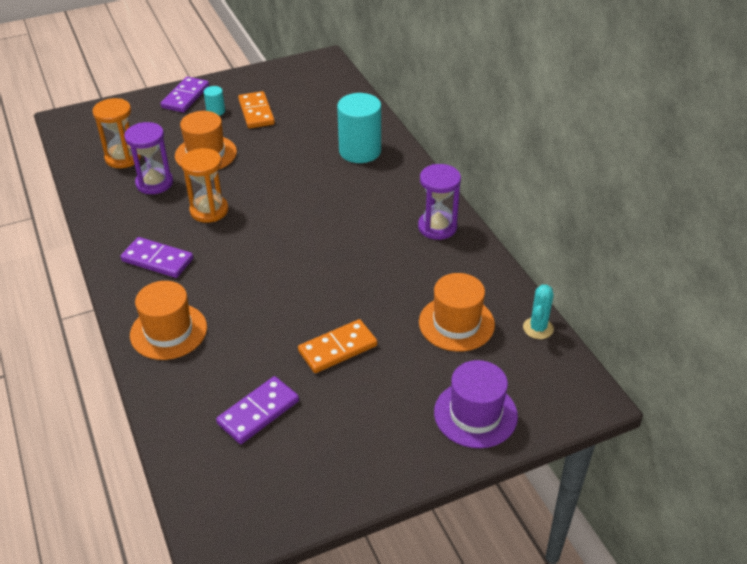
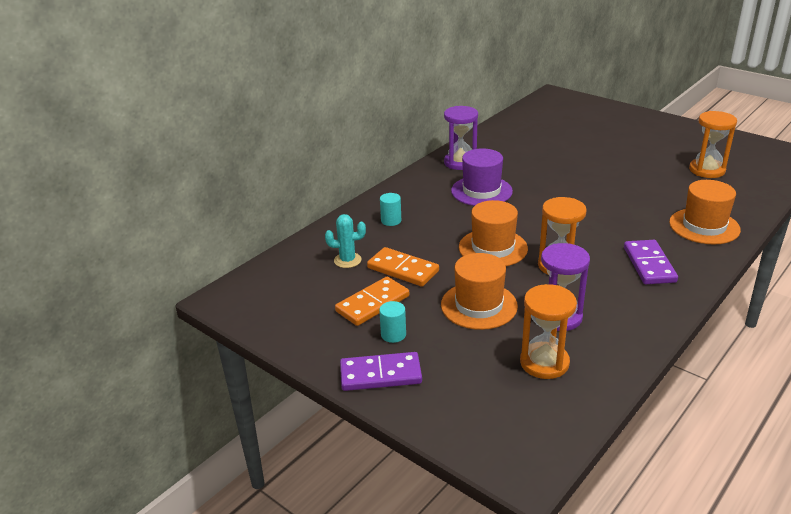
camera: 115 degrees left, 10 degrees down
purple domino [216,376,299,444] -> orange hourglass [689,111,737,178]
orange domino [298,319,377,373] -> orange domino moved to [367,247,439,287]
turquoise cylinder [337,93,381,163] -> turquoise cylinder [380,193,401,226], size x0.46
orange hat [419,273,495,352] -> orange hat moved to [459,200,528,266]
purple hat [434,360,518,448] -> purple hat moved to [451,148,513,206]
turquoise cactus [523,285,554,339] -> turquoise cactus moved to [325,214,366,268]

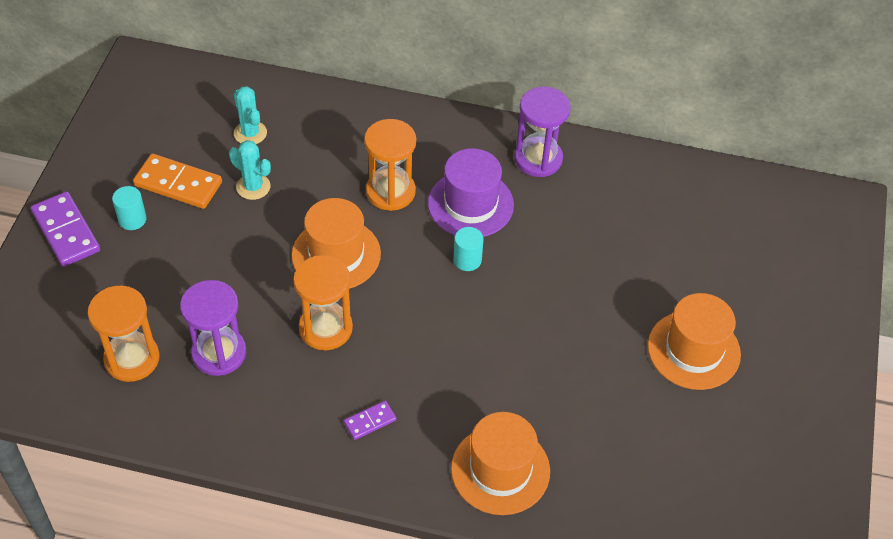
camera: 60 degrees right, 20 degrees up
orange domino [367,247,439,287] -> turquoise cactus [229,140,271,200]
turquoise cylinder [380,193,401,226] -> turquoise cylinder moved to [453,227,484,271]
orange hat [441,253,518,330] -> orange hat moved to [648,293,741,390]
purple domino [624,240,678,284] -> purple domino [344,401,397,440], size x0.53
orange hourglass [689,111,737,178] -> orange hourglass moved to [364,119,416,211]

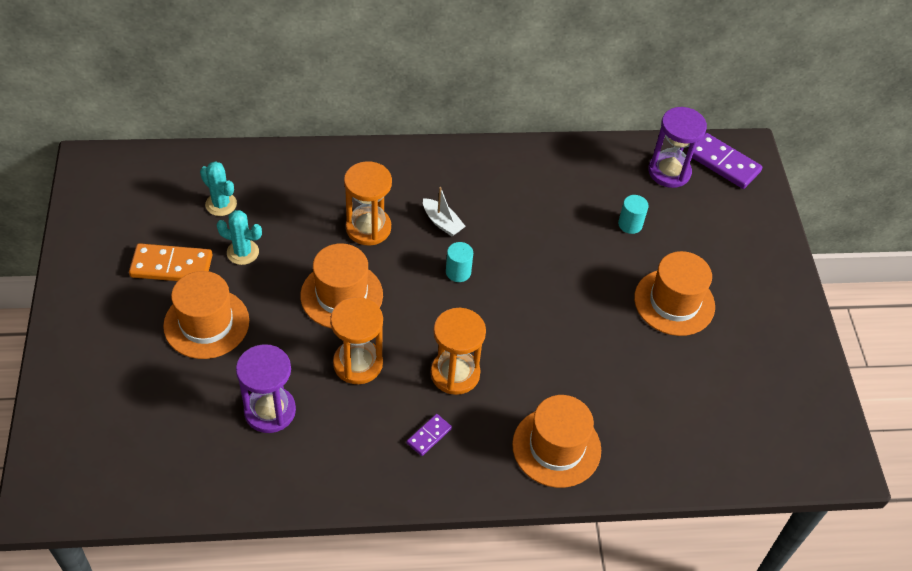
camera: 20 degrees left, 0 degrees up
purple domino [31,191,100,267] -> purple domino moved to [692,133,763,189]
orange hourglass [88,286,160,382] -> orange hourglass moved to [431,308,486,395]
turquoise cylinder [112,186,147,230] -> turquoise cylinder moved to [618,195,649,234]
purple hat [428,148,514,237] -> white boat [423,187,466,237]
purple hourglass [514,87,571,177] -> purple hourglass moved to [648,107,707,188]
none -> orange hat [163,271,249,359]

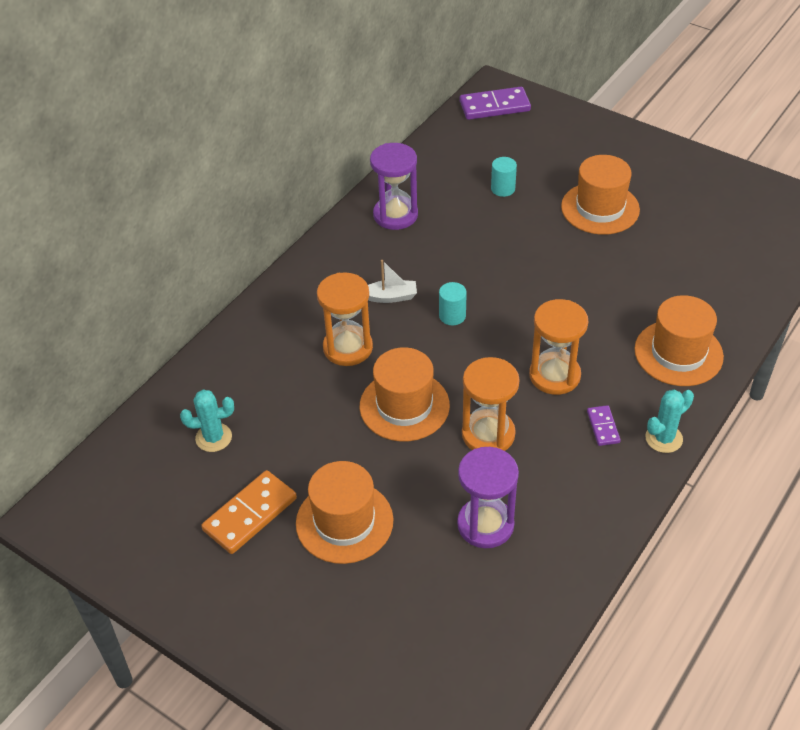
camera: 45 degrees left, 5 degrees down
turquoise cactus [216,210,262,265] -> turquoise cactus moved to [645,390,694,453]
purple hourglass [648,107,707,188] -> purple hourglass moved to [370,143,418,230]

